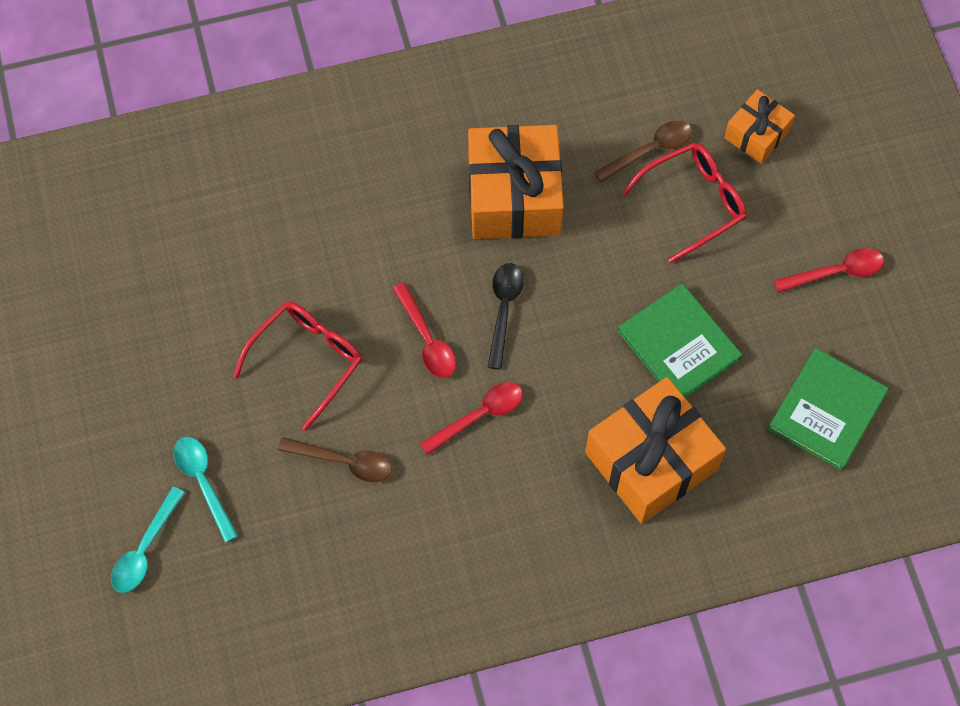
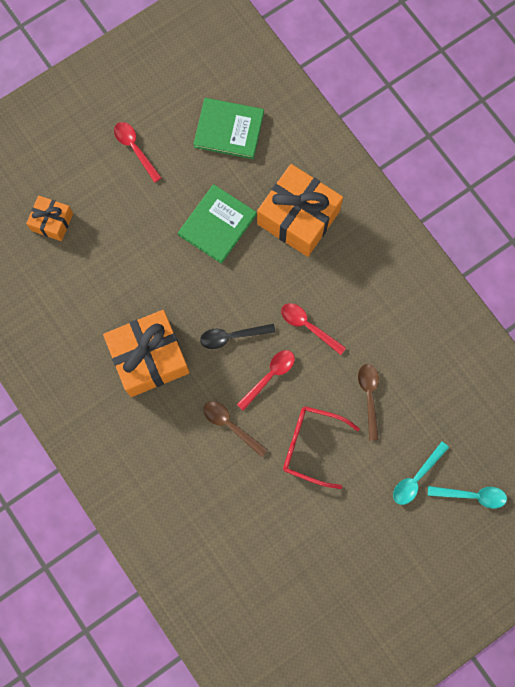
camera: 110 degrees left, 10 degrees up
brown spoon [594,120,692,182] -> brown spoon moved to [203,401,267,457]
red glasses [622,142,746,263] -> none

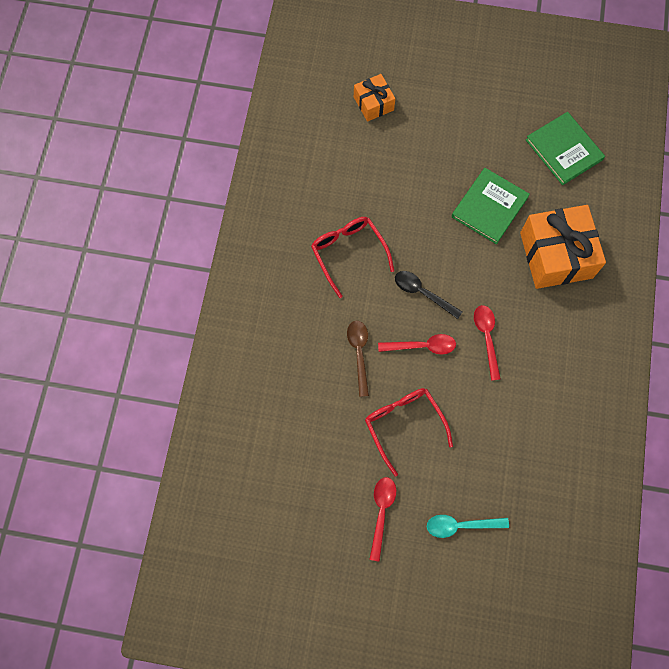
camera: 45 degrees right, 5 degrees down
orange gift [103,310,190,397] -> red glasses [311,217,394,298]
red spoon [114,122,162,183] -> red spoon moved to [369,477,396,562]
green book [178,184,257,264] -> green book turned 45 degrees counterclockwise [452,168,530,244]
brown spoon [358,364,379,441] -> none
turquoise spoon [428,486,507,508] -> none

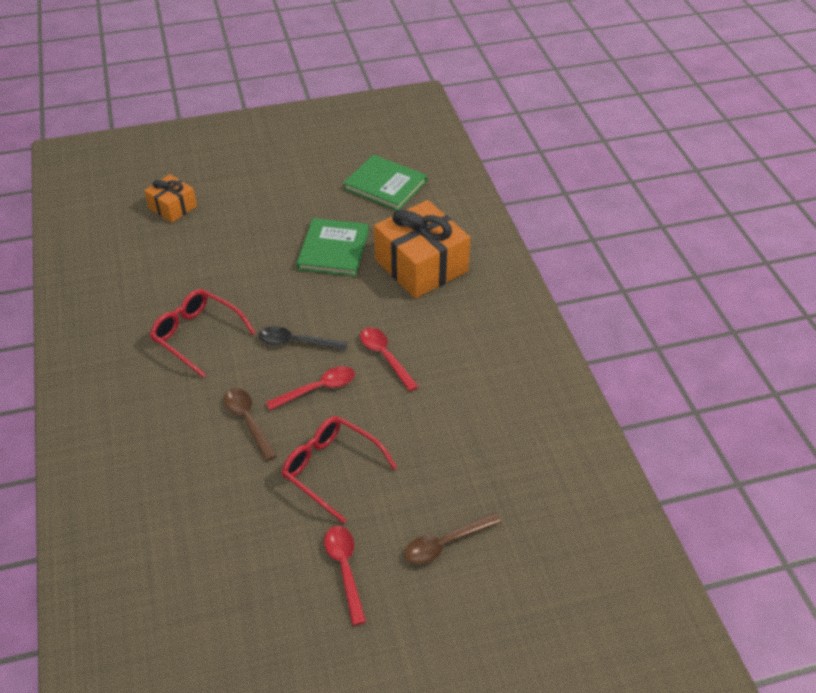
camera: 25 degrees left, 25 degrees down
turquoise spoon [427,515,509,538] -> brown spoon [404,513,501,564]

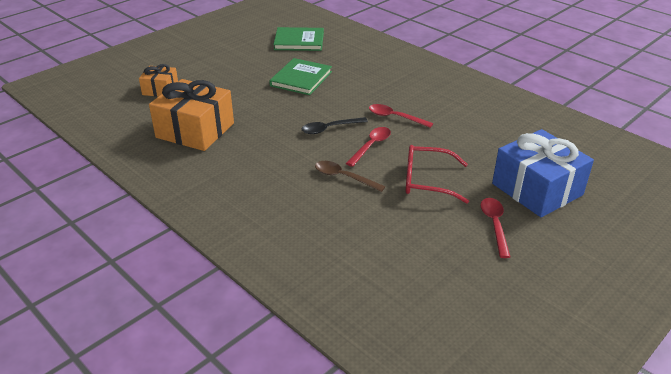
camera: 30 degrees left, 10 degrees down
red glasses [150,289,255,378] -> none
green book [296,218,369,277] -> green book turned 45 degrees clockwise [269,58,332,95]
red spoon [324,526,366,626] -> red spoon turned 45 degrees clockwise [481,198,511,258]
orange gift [374,200,470,298] -> orange gift moved to [149,79,234,151]
brown spoon [404,513,501,564] -> blue gift [492,129,594,217]

